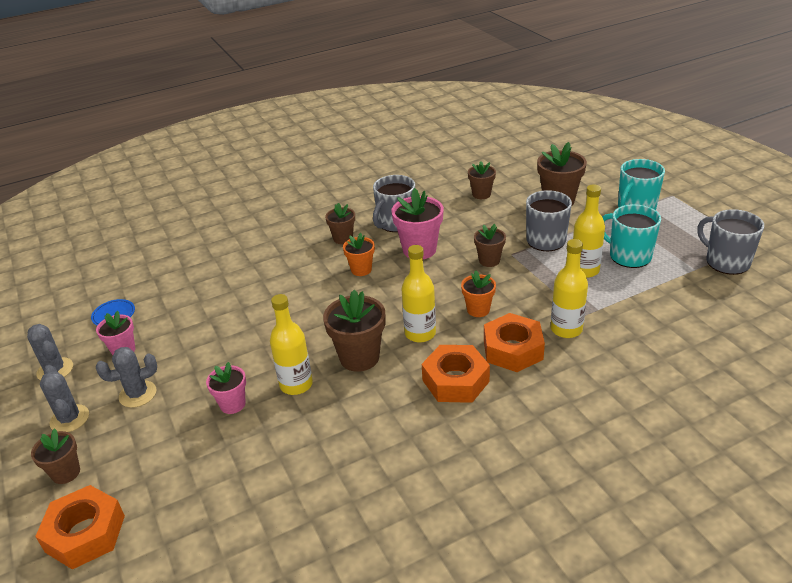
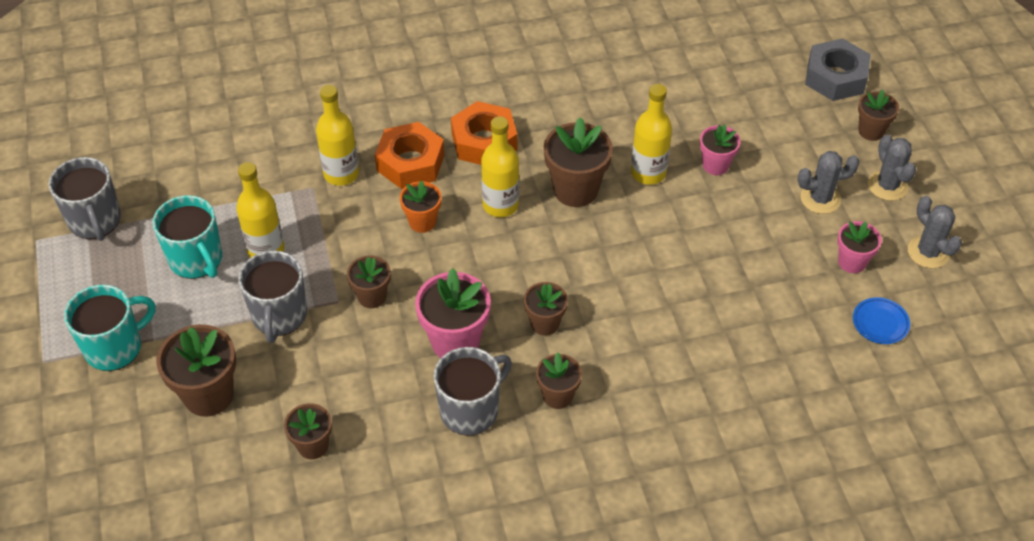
camera: 170 degrees left, 15 degrees up
orange nut [35,485,125,569] -> grey nut [805,38,871,101]
orange flower pot [343,233,375,276] -> brown flower pot [524,282,568,336]

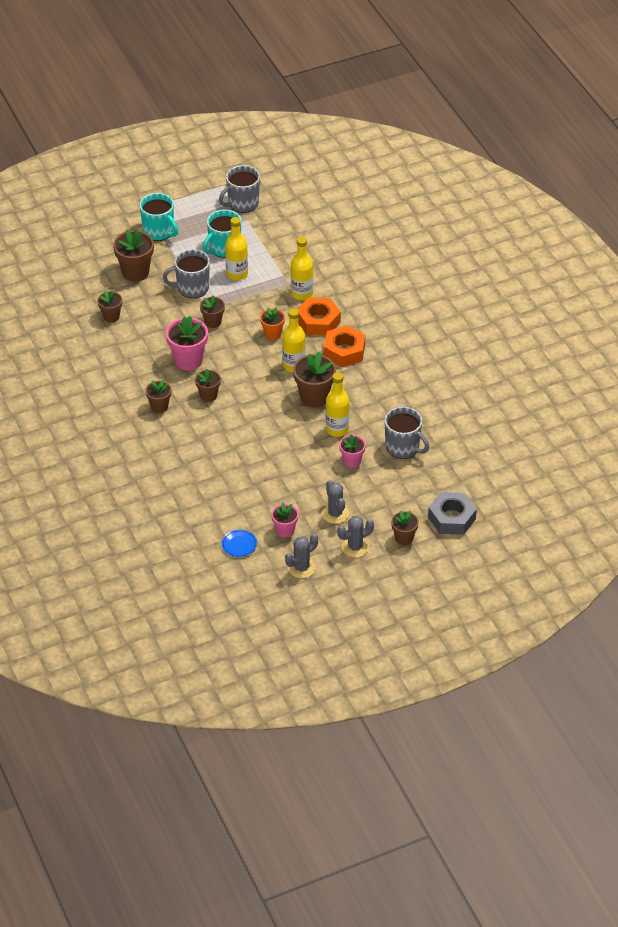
camera: 80 degrees right, 5 degrees down
grey mug [434,347,512,436] -> grey mug moved to [385,407,429,459]

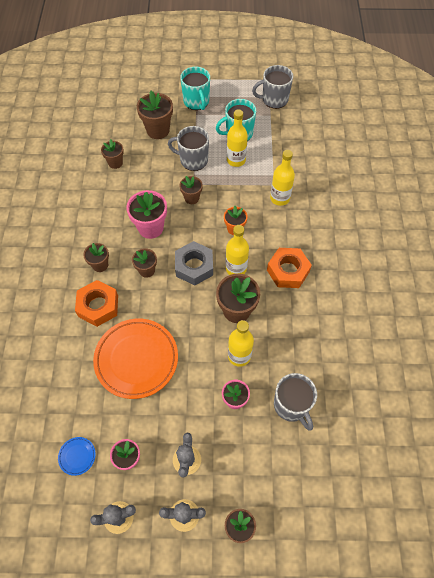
camera: 25 degrees right, 15 degrees up
orange nut [297,297,341,335] -> orange nut moved to [75,280,118,327]
grey nut [428,492,477,535] -> grey nut moved to [175,241,213,285]
none -> orange plate [93,319,178,399]

